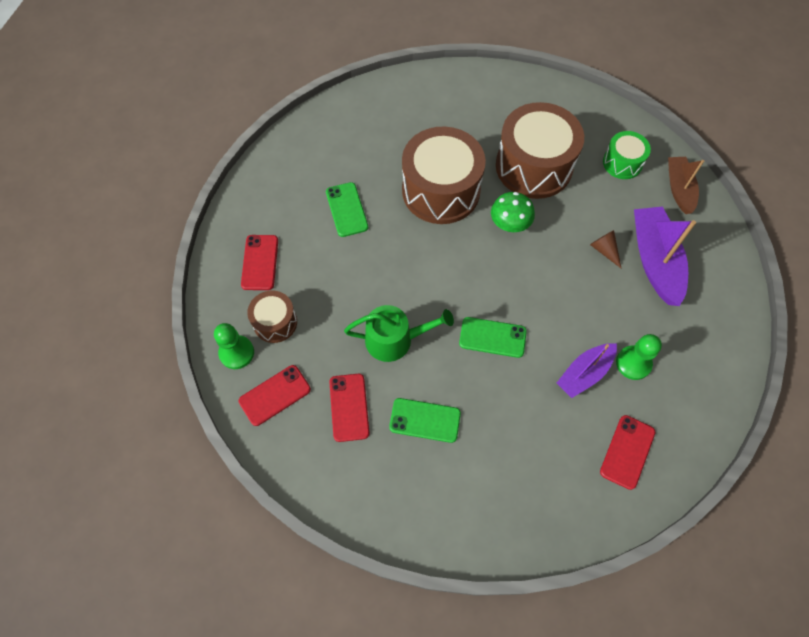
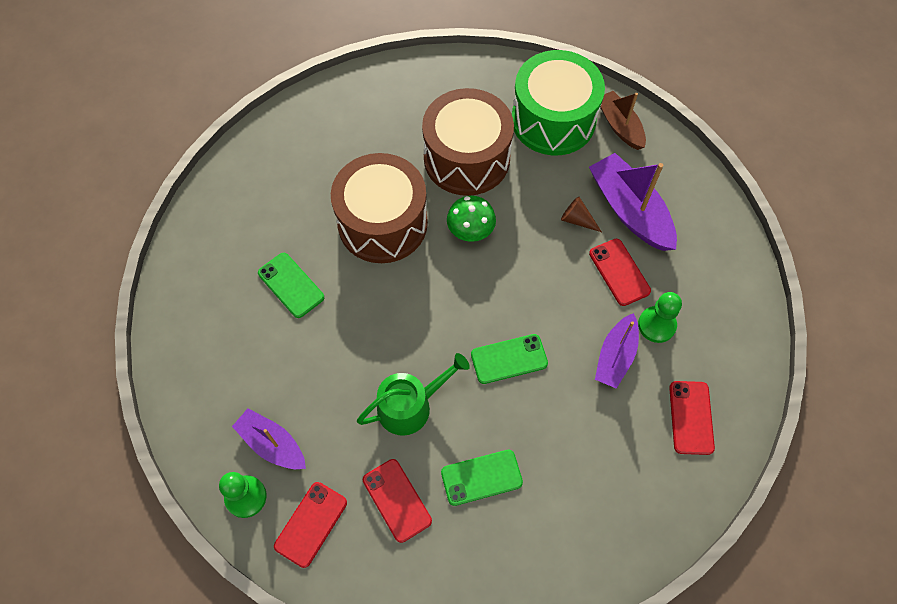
camera: 25 degrees left, 0 degrees up
red phone [241,235,278,290] -> red phone moved to [589,239,651,306]
brown drum [247,290,297,343] -> purple boat [232,408,306,469]
green drum [603,131,651,179] -> green drum [512,50,605,155], size x1.95

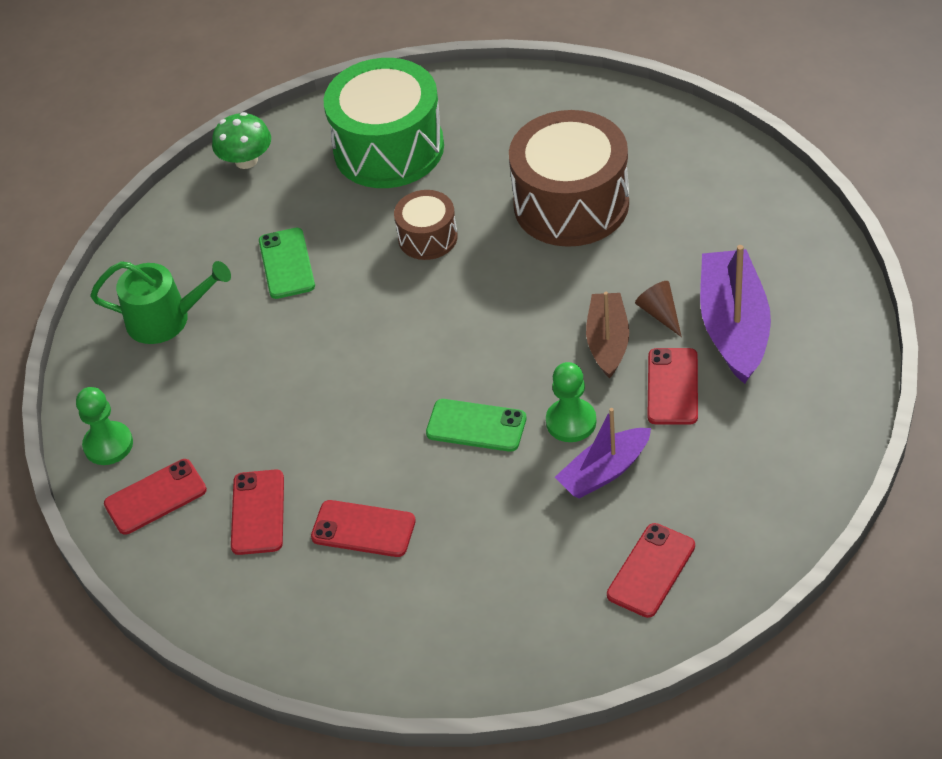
camera: 35 degrees right, 15 degrees down
purple boat [232,408,306,469] -> none
brown drum [331,153,428,263] -> brown drum [394,190,458,260], size x0.51
green watering can [357,353,470,436] -> green watering can moved to [90,261,231,344]
green phone [441,450,523,506] -> red phone [311,500,416,557]
green mushroom [447,196,496,242] -> green mushroom moved to [212,112,271,169]
green drum [512,50,605,155] -> green drum moved to [323,58,444,188]
brown boat [600,91,646,150] -> brown boat moved to [586,292,629,379]
green pawn [638,292,682,343] -> green pawn moved to [546,362,596,442]

